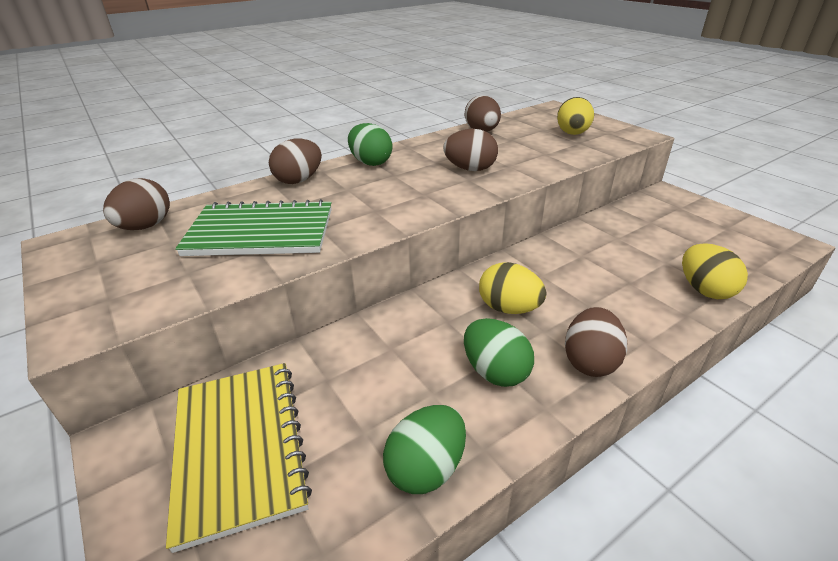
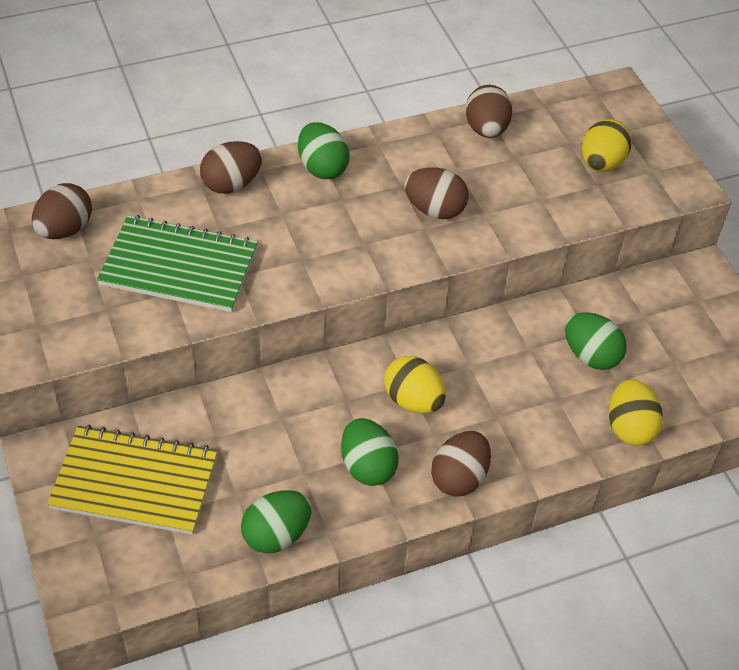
camera: 10 degrees right, 15 degrees up
yellow notebook [166,363,312,553] -> yellow notebook turned 75 degrees counterclockwise [47,425,218,535]
none -> green egg [565,312,627,370]

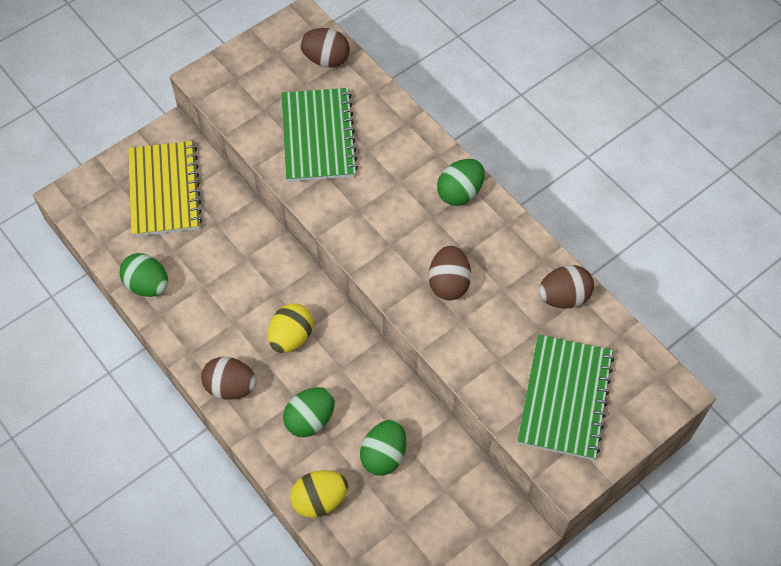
camera: 75 degrees right, 10 degrees up
brown egg [200,141,262,194] -> none
green egg [341,418,399,486] -> green egg moved to [283,387,335,437]
yellow egg [582,119,632,172] -> green notebook [517,335,614,460]

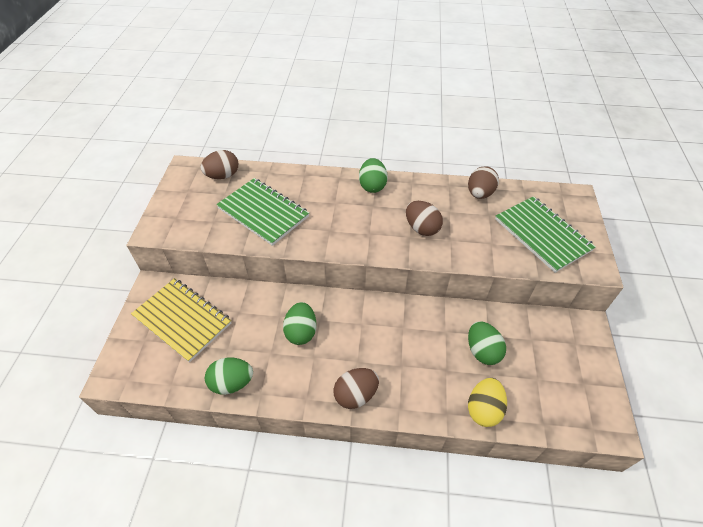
camera: 45 degrees left, 10 degrees down
yellow egg [268,303,313,353] -> none
green egg [283,387,335,437] -> green egg moved to [283,302,317,345]

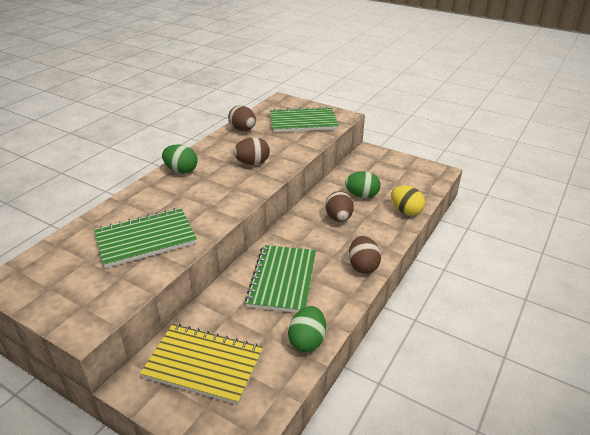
camera: 65 degrees left, 15 degrees down
yellow notebook [131,278,231,363] -> yellow notebook turned 45 degrees clockwise [140,324,263,405]
brown egg [201,150,238,179] -> brown egg moved to [325,191,354,222]
green egg [283,302,317,345] -> green notebook [245,245,316,313]

